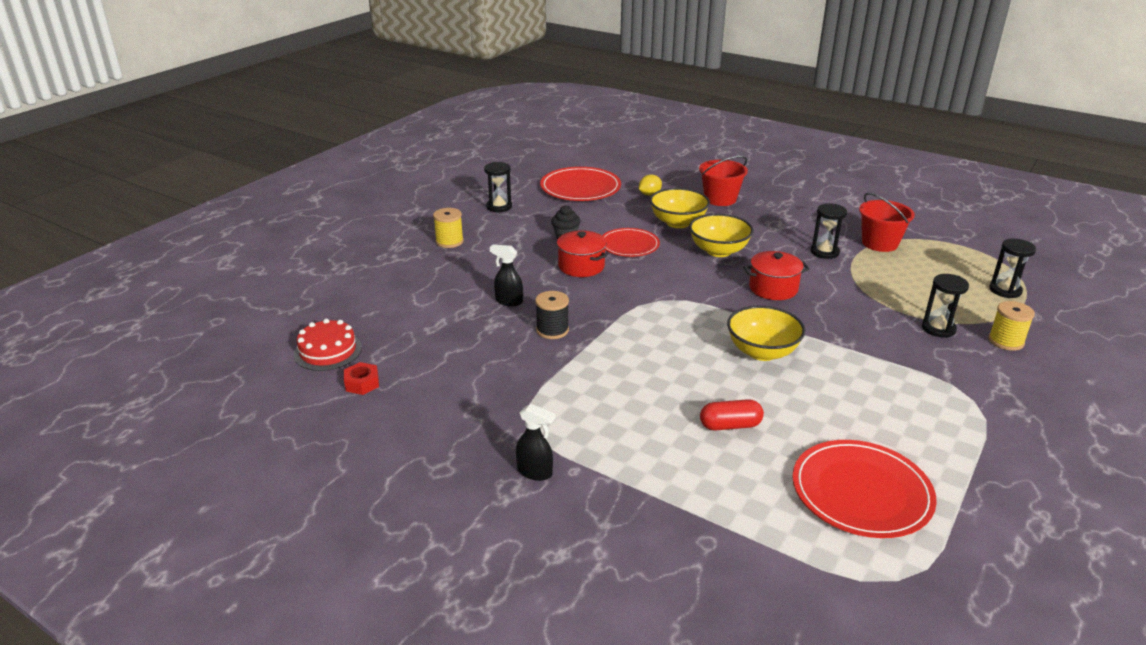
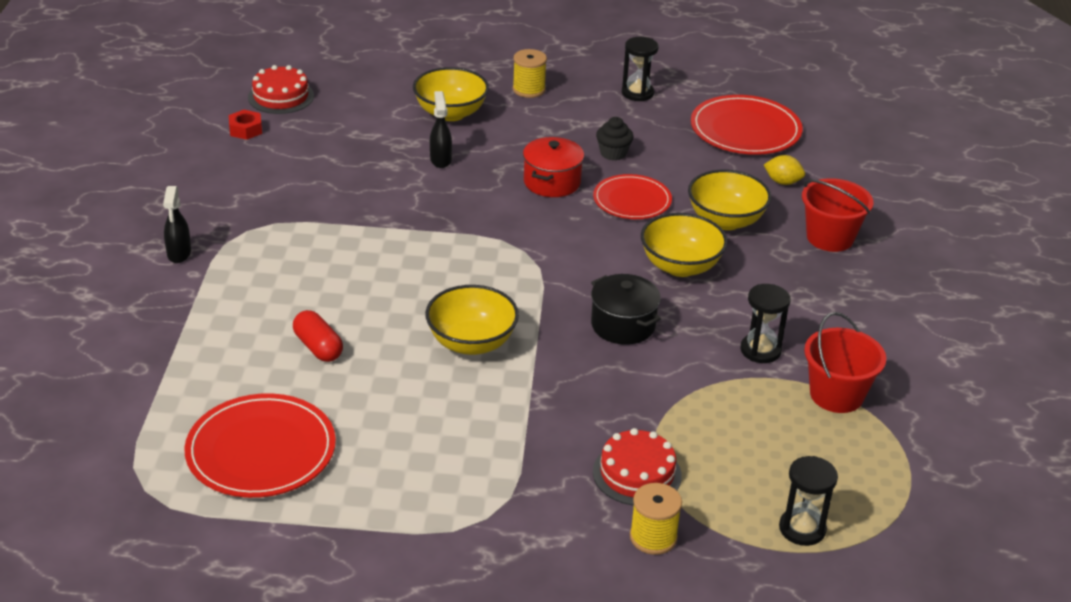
camera: 60 degrees right, 5 degrees up
black spool [535,291,569,339] -> none
red pot [743,251,810,300] -> black pot [591,274,661,345]
black hourglass [922,274,969,338] -> red cake [593,428,682,506]
none -> yellow bowl [413,67,489,121]

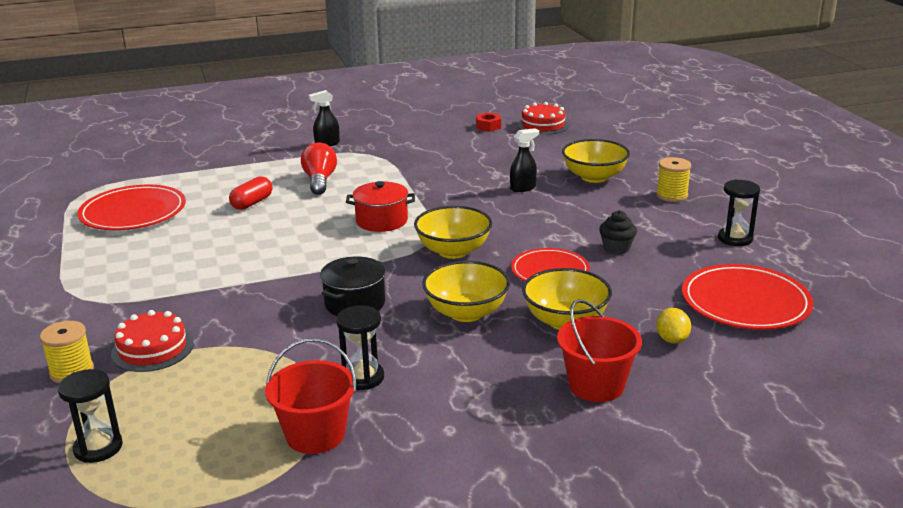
camera: 70 degrees right, 10 degrees down
yellow bowl [425,285,519,355] -> yellow bowl moved to [414,206,492,259]
red pot [523,137,584,197] -> red pot moved to [346,181,415,232]
none -> red light bulb [301,143,337,195]

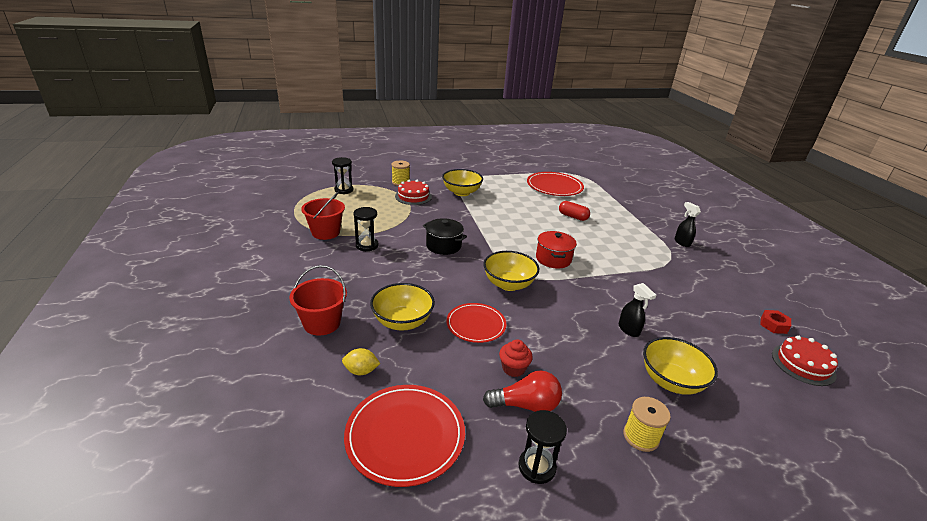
camera: 90 degrees right, 5 degrees up
red light bulb [301,143,337,195] -> red light bulb moved to [483,371,562,412]
yellow bowl [422,261,510,322] -> yellow bowl moved to [442,169,483,196]
black cupcake [599,210,637,254] -> red cupcake [499,339,533,377]

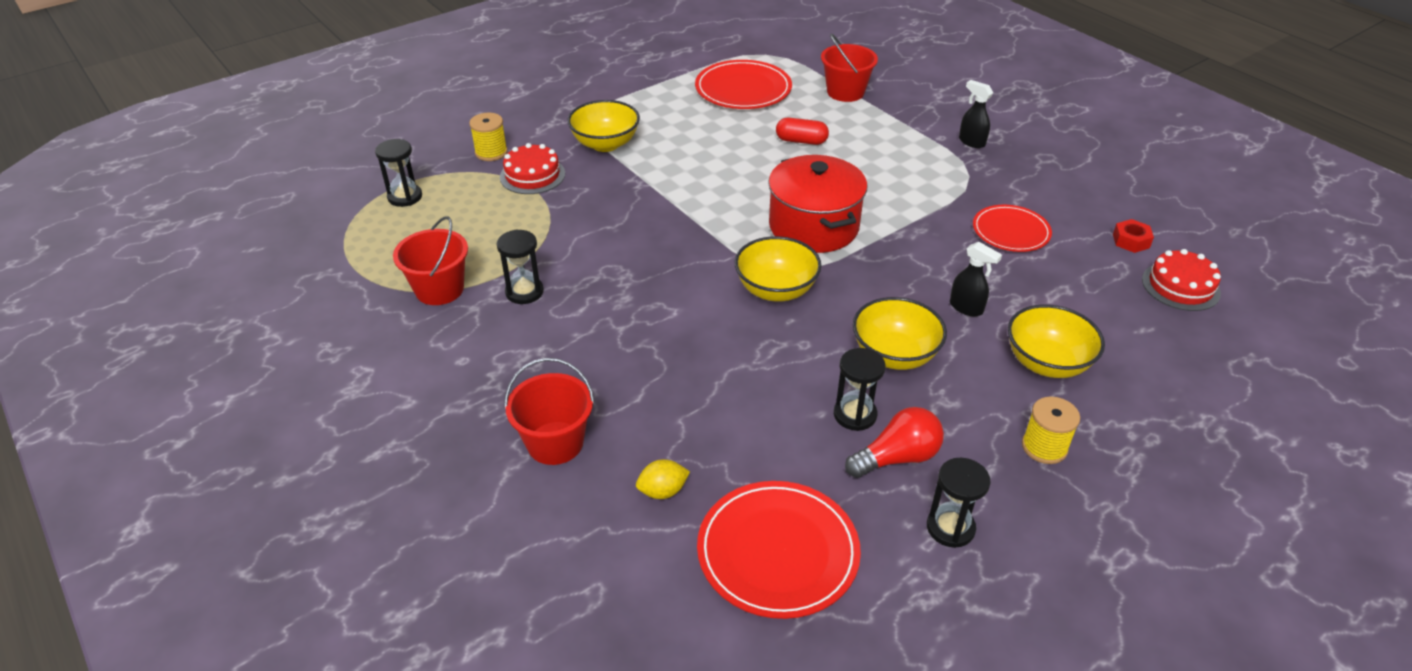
camera: 20 degrees left, 10 degrees up
yellow bowl [370,283,435,331] -> yellow bowl moved to [853,297,947,370]
black pot [423,218,467,255] -> none
red plate [446,303,506,343] -> red plate moved to [973,205,1052,252]
red cupcake [499,339,533,377] -> black hourglass [834,348,886,431]
red pot [536,231,577,268] -> red pot [768,155,867,253], size x1.59
none -> red bucket [821,33,878,102]

